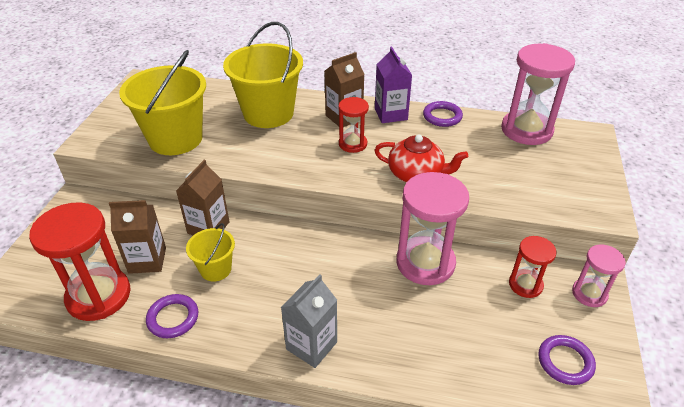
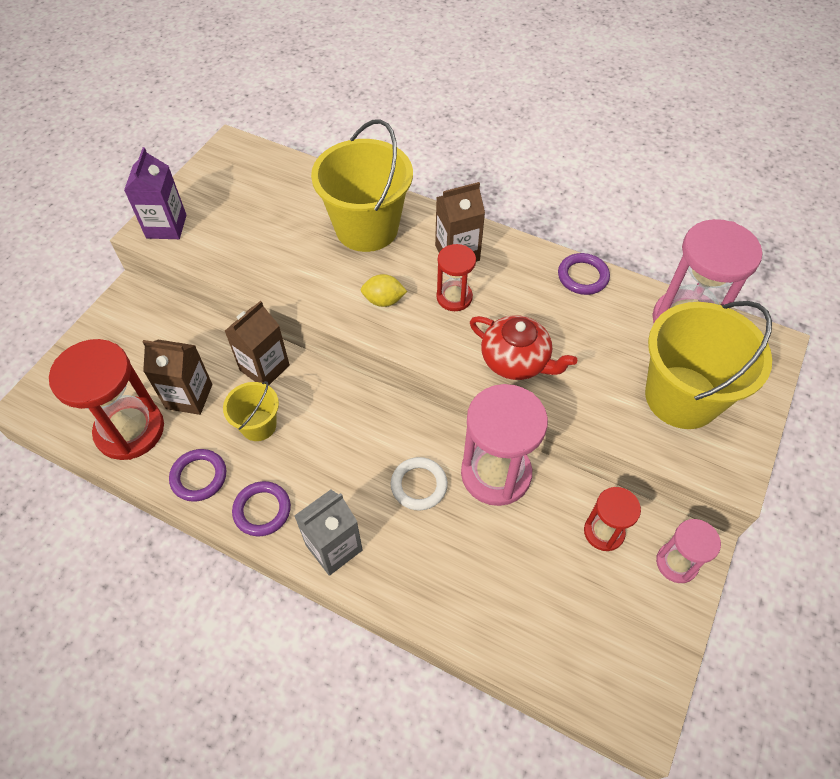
camera: 15 degrees right, 15 degrees up
yellow bucket [119,50,206,155] -> yellow bucket moved to [645,301,772,429]
purple carton [375,47,412,123] -> purple carton moved to [124,147,187,239]
purple ring [538,335,596,385] -> purple ring moved to [232,481,291,536]
none -> yellow lemon [361,274,407,307]
none -> white ring [391,457,448,510]

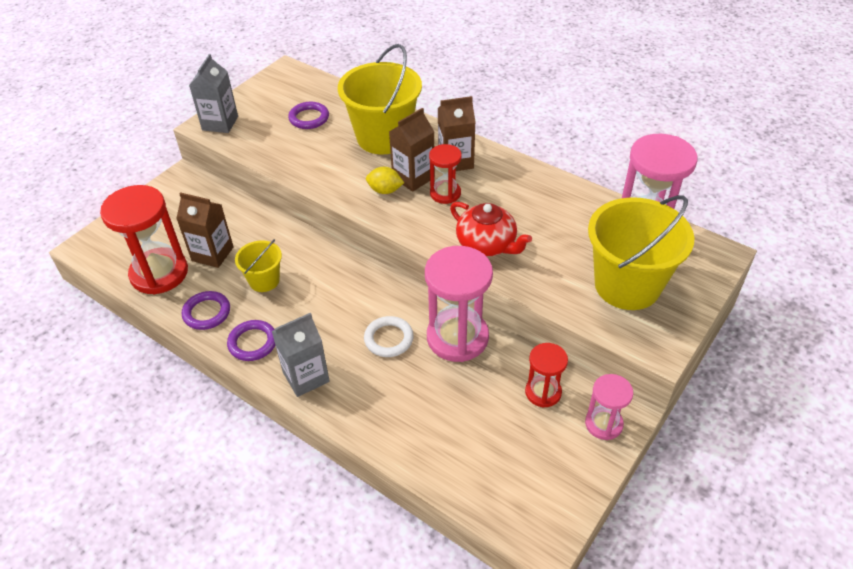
camera: 10 degrees right, 10 degrees down
purple carton [124,147,187,239] -> grey carton [189,54,238,133]
brown carton [225,301,290,386] -> brown carton moved to [389,108,435,192]
purple ring [558,253,610,295] -> purple ring moved to [288,102,329,129]

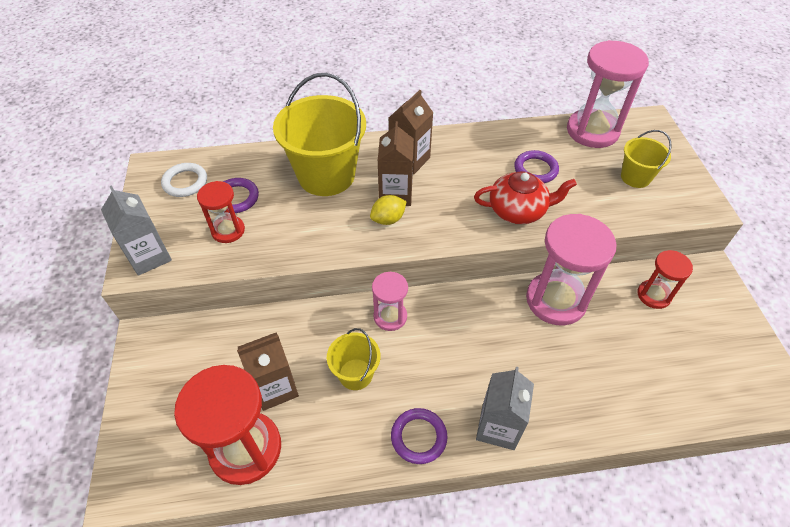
camera: 45 degrees left, 5 degrees up
purple ring [182,291,230,330] -> purple ring moved to [514,150,559,183]
white ring [364,316,414,357] -> white ring moved to [161,163,207,197]
red hourglass [429,144,462,204] -> red hourglass moved to [197,181,245,243]
pink hourglass [585,374,633,440] -> pink hourglass moved to [372,272,408,331]
yellow bucket [588,195,694,310] -> yellow bucket [621,130,672,188], size x0.51

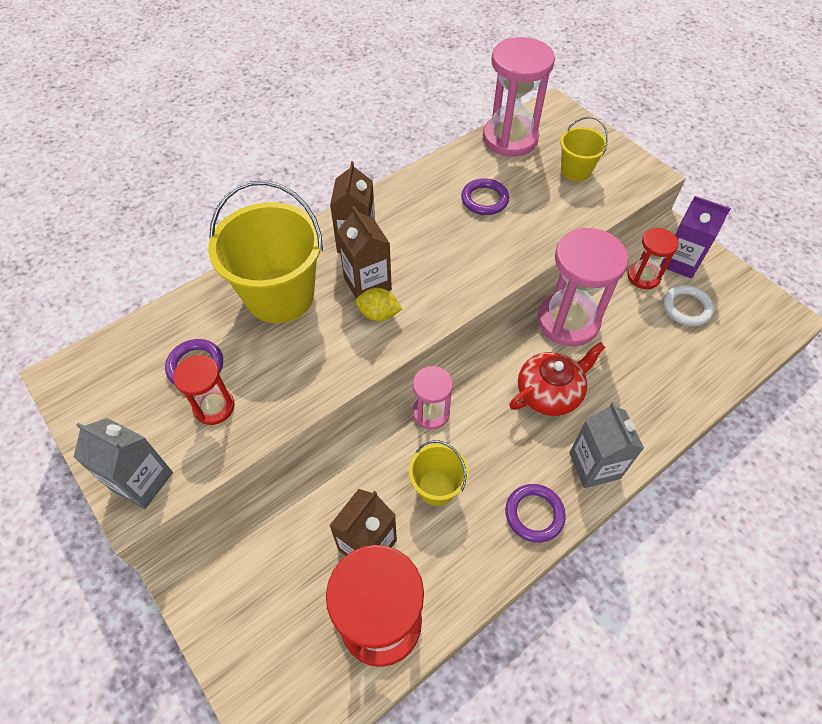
camera: 30 degrees left, 5 degrees up
white ring [161,163,207,197] -> white ring moved to [663,285,714,326]
yellow lemon [370,195,407,225] -> yellow lemon turned 75 degrees clockwise [356,288,402,321]
red teapot [474,171,577,224] -> red teapot moved to [509,342,605,416]
none -> purple carton [660,196,731,279]

